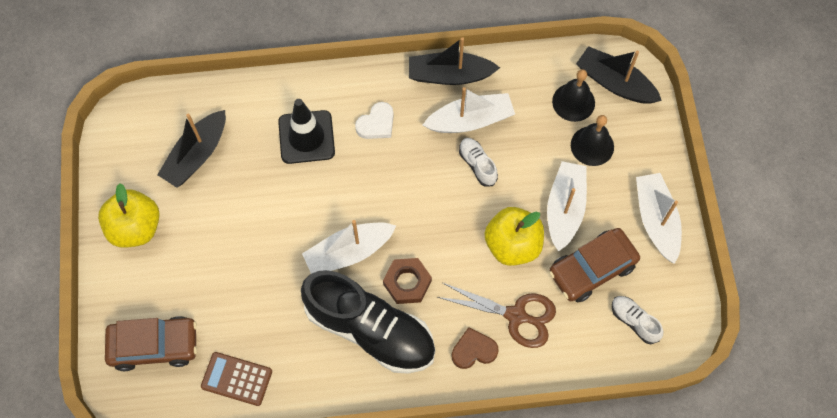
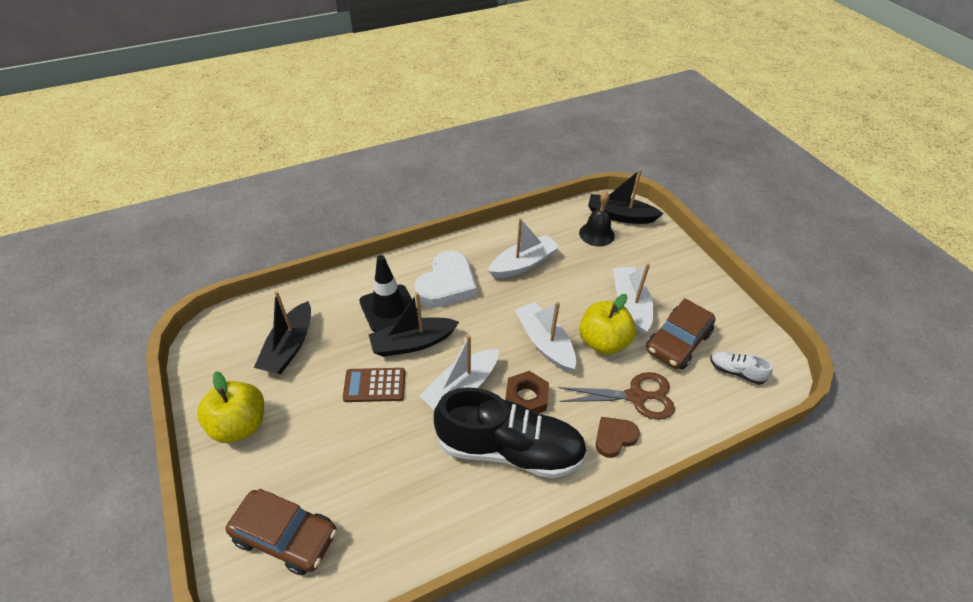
camera: 20 degrees left, 20 degrees down
brown car [105,316,197,371] -> brown car turned 45 degrees clockwise [225,489,337,575]
brown calculator [201,352,272,406] -> brown calculator moved to [343,368,405,402]
white heart [355,102,394,139] -> white heart [414,251,477,308], size x1.81
black boat [409,37,500,85] -> black boat moved to [369,293,459,357]
white shoe [459,138,498,187] -> none
black bell [571,115,614,166] -> none
white boat [636,173,682,264] -> white boat moved to [515,302,576,372]

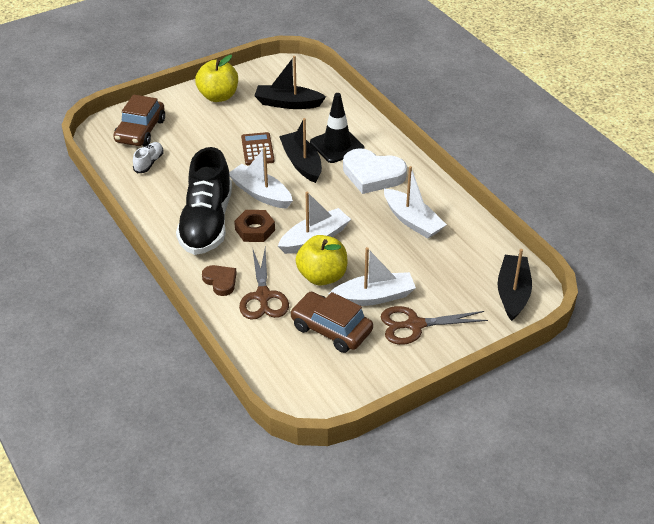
camera: 85 degrees right, 5 degrees down
black bell [579,191,615,247] -> none
white shoe [710,351,773,385] -> white shoe moved to [133,142,163,173]
none -> brown scissors [381,306,488,345]

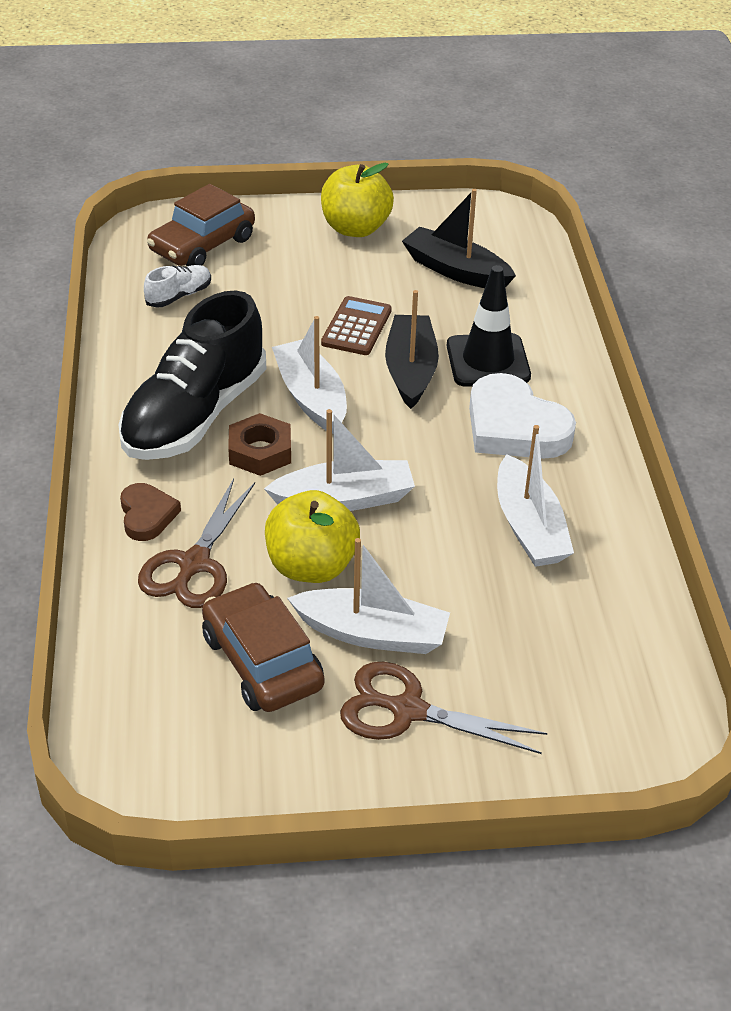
camera: 25 degrees right, 0 degrees up
black boat [497,249,532,321] -> none

